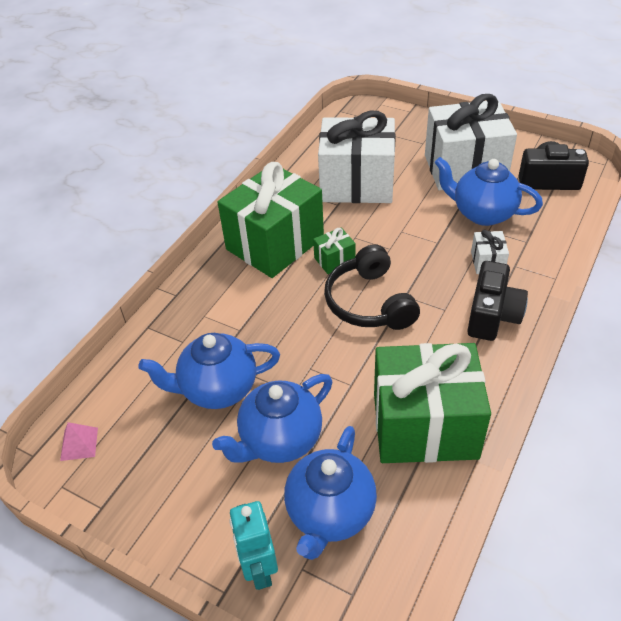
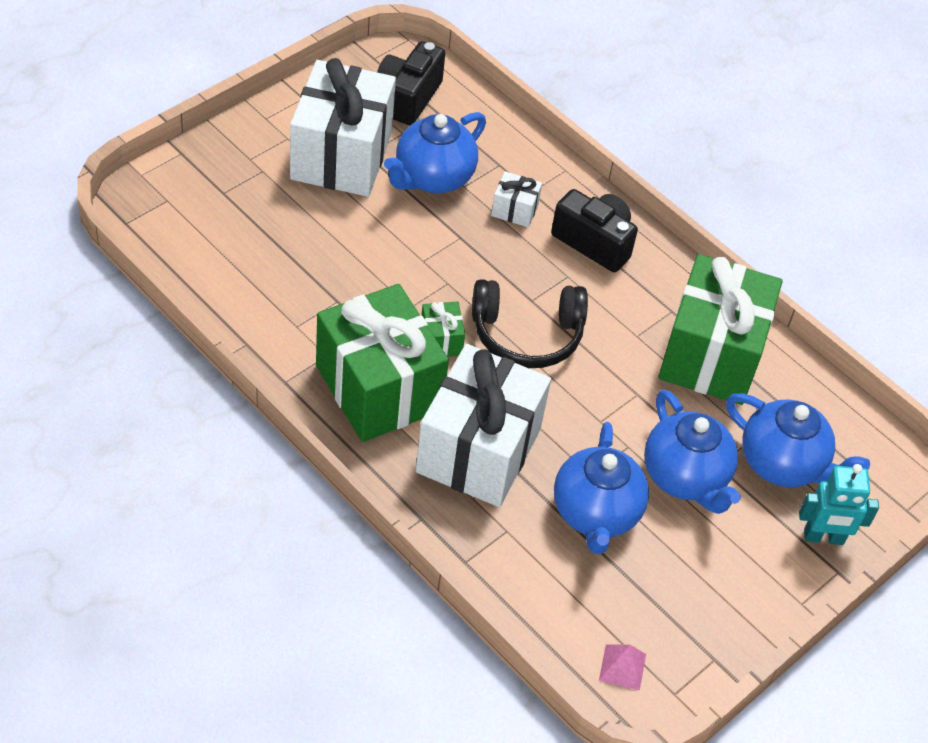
camera: 80 degrees left, 5 degrees up
white gift [318,111,396,203] -> white gift moved to [416,344,551,507]

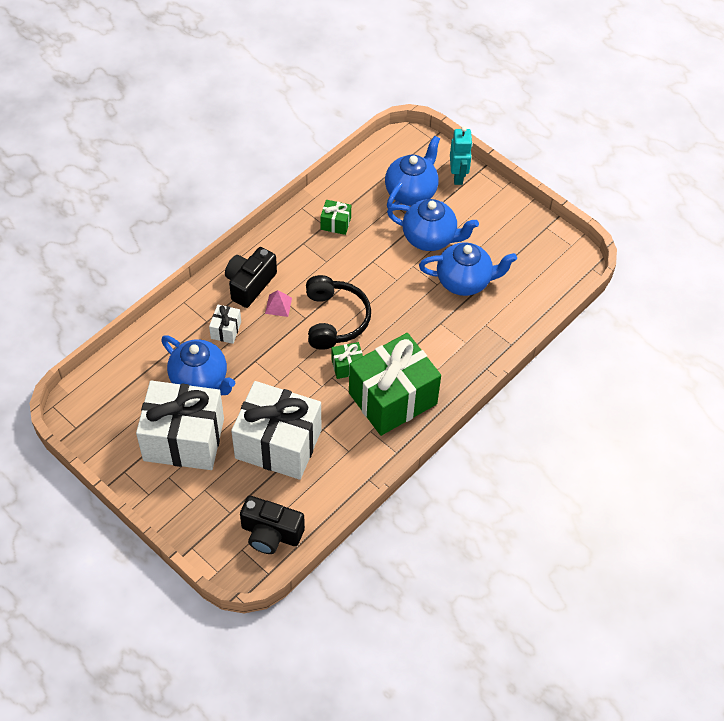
camera: 90 degrees left, 5 degrees up
black camera [377,41,445,125] -> black camera moved to [240,496,305,554]
white gift [416,344,551,507] -> white gift moved to [231,381,321,480]
pink pyramid [599,644,646,691] -> pink pyramid moved to [265,290,292,317]
blue teapot [644,389,741,514] -> blue teapot turned 45 degrees clockwise [387,199,479,251]
green gift [658,254,783,405] -> green gift [320,200,351,235], size x0.41

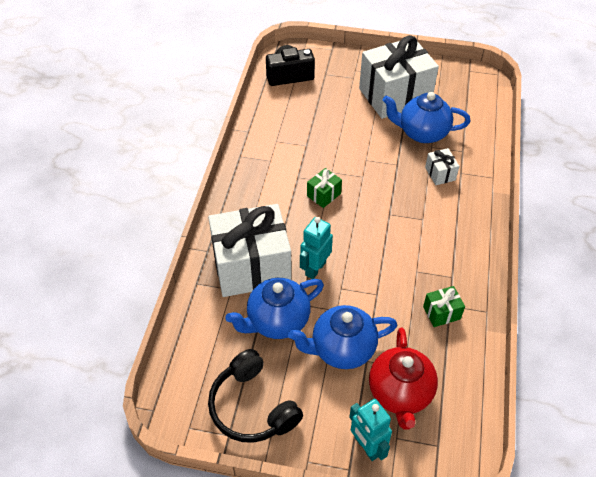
camera: 150 degrees right, 5 degrees down
black camera [225,247,277,308] -> none
white gift [231,381,321,480] -> white gift moved to [208,204,292,297]
pink pyramid [265,290,292,317] -> none
black headphones [306,275,371,350] -> black headphones moved to [208,349,303,443]
green gift [349,333,441,436] -> none
blue teapot [385,136,440,209] -> red teapot [369,327,438,430]
none -> turquoise robot [300,217,333,279]

